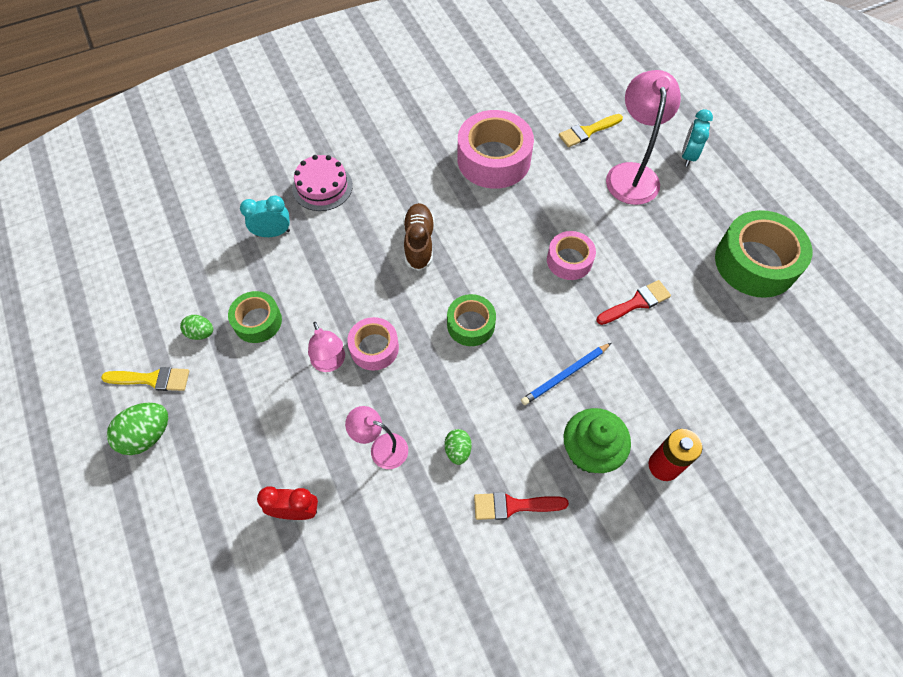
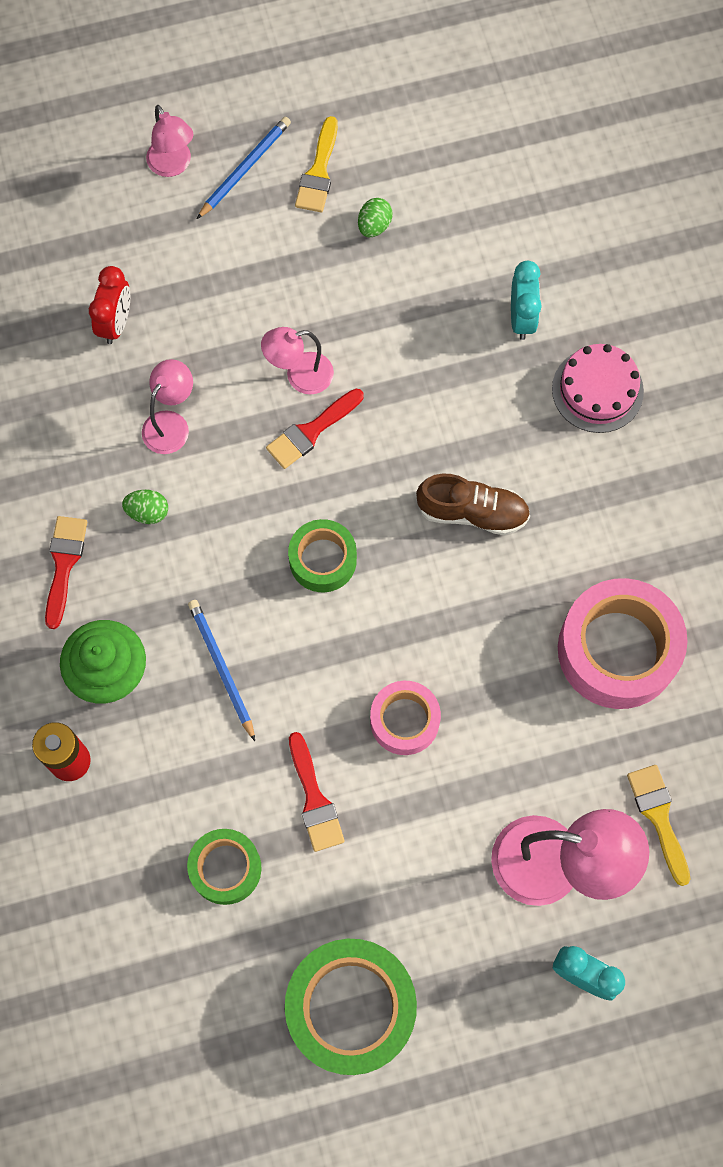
camera: 100 degrees right, 10 degrees up
green egg [107,403,168,455] -> blue pencil [197,117,291,219]
green tape [228,291,282,343] -> green tape moved to [187,829,262,905]
pink tape [347,317,399,371] -> red brush [266,389,364,469]
none -> pink lamp [146,105,194,177]

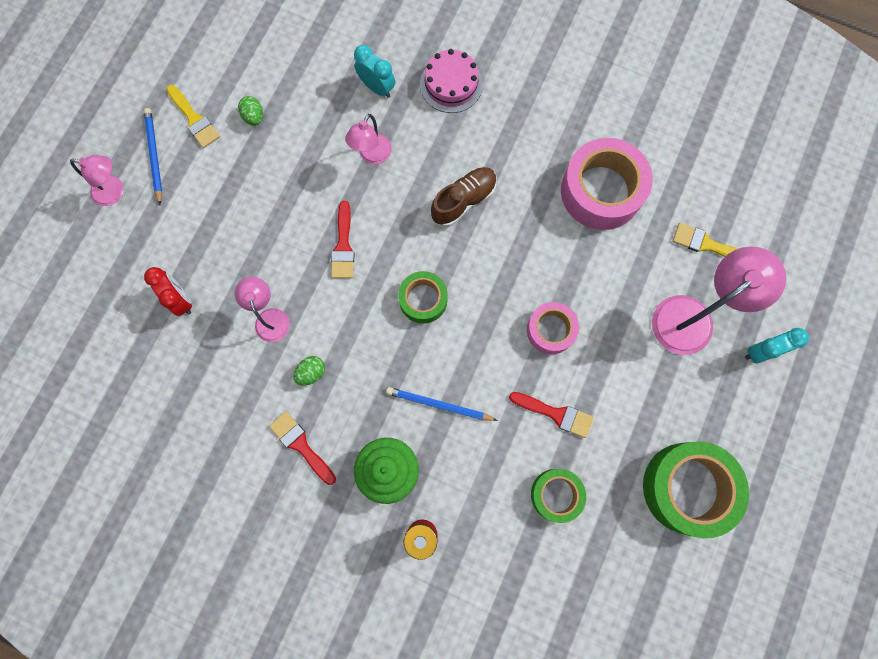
camera: 50 degrees left, 5 degrees up
pink lamp [261,327,334,395] -> pink lamp moved to [345,114,392,164]

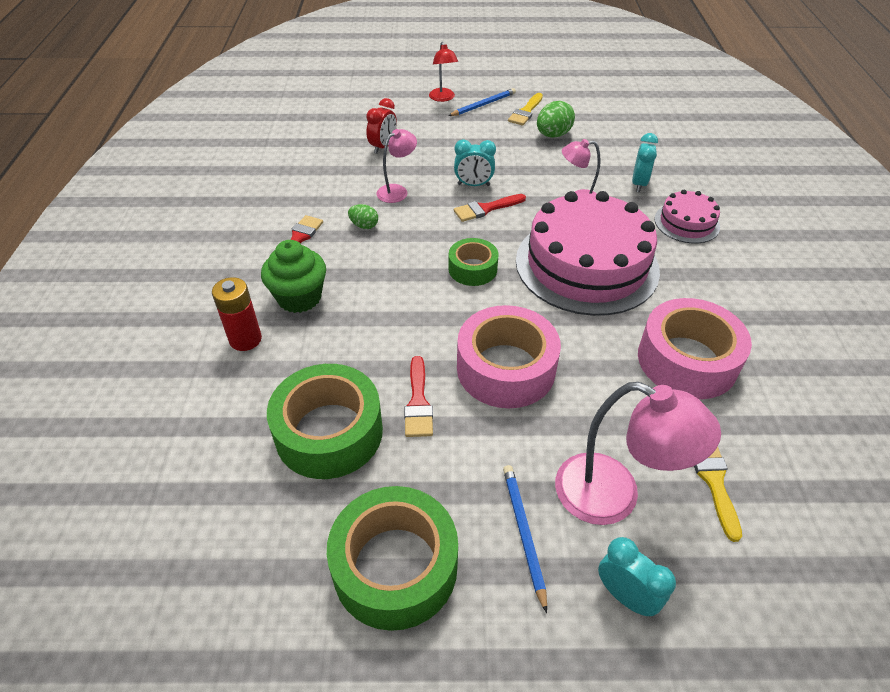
camera: 65 degrees right, 30 degrees down
pink lamp [70,155,124,206] -> red lamp [429,42,458,102]
green egg [238,96,263,126] -> green egg [537,101,575,137], size x1.67
blue pencil [386,387,498,421] -> blue pencil moved to [503,465,547,613]
brown shoe [431,167,497,227] -> pink cake [516,191,660,316]
pink tape [527,302,579,354] -> pink tape [457,305,561,408], size x1.75
green tape [531,469,586,523] -> green tape [267,364,383,479], size x1.75
none -> turquoise clock [454,139,496,186]

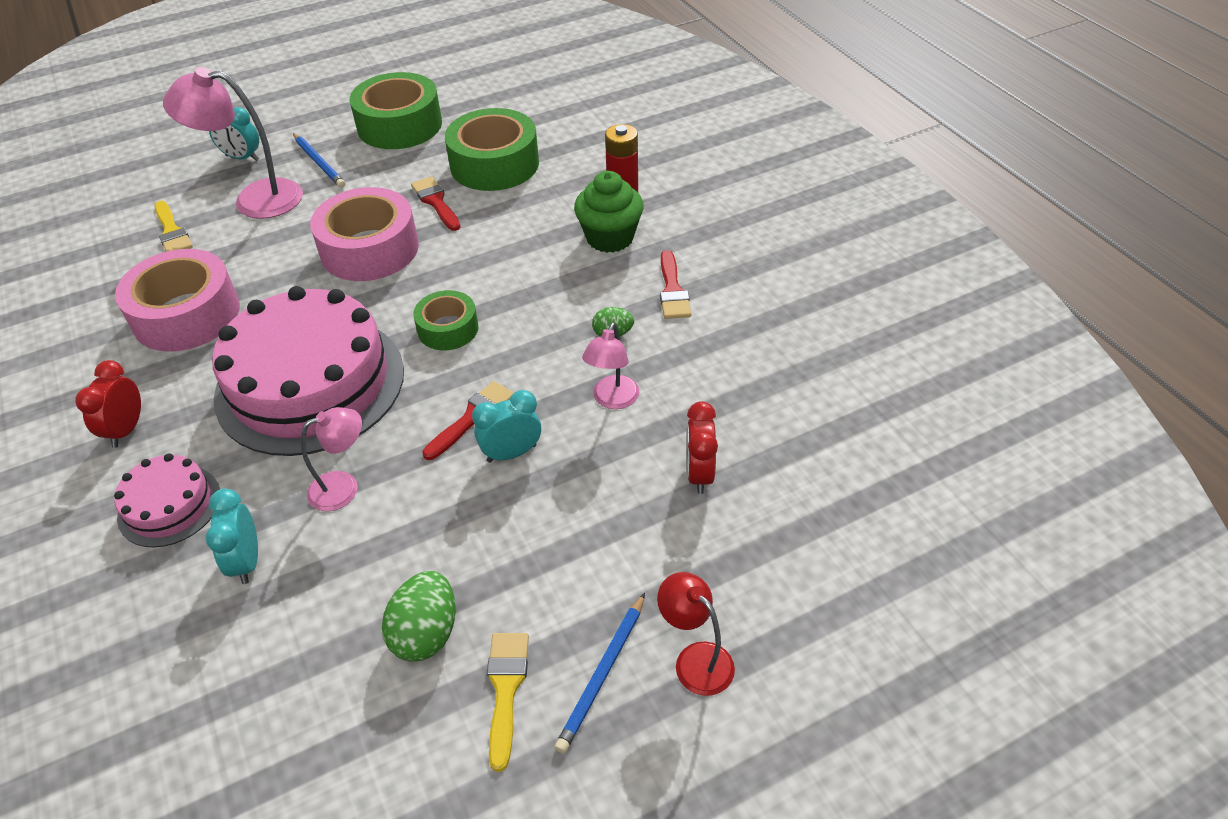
camera: 155 degrees right, 0 degrees up
none -> red clock [75,360,141,448]

